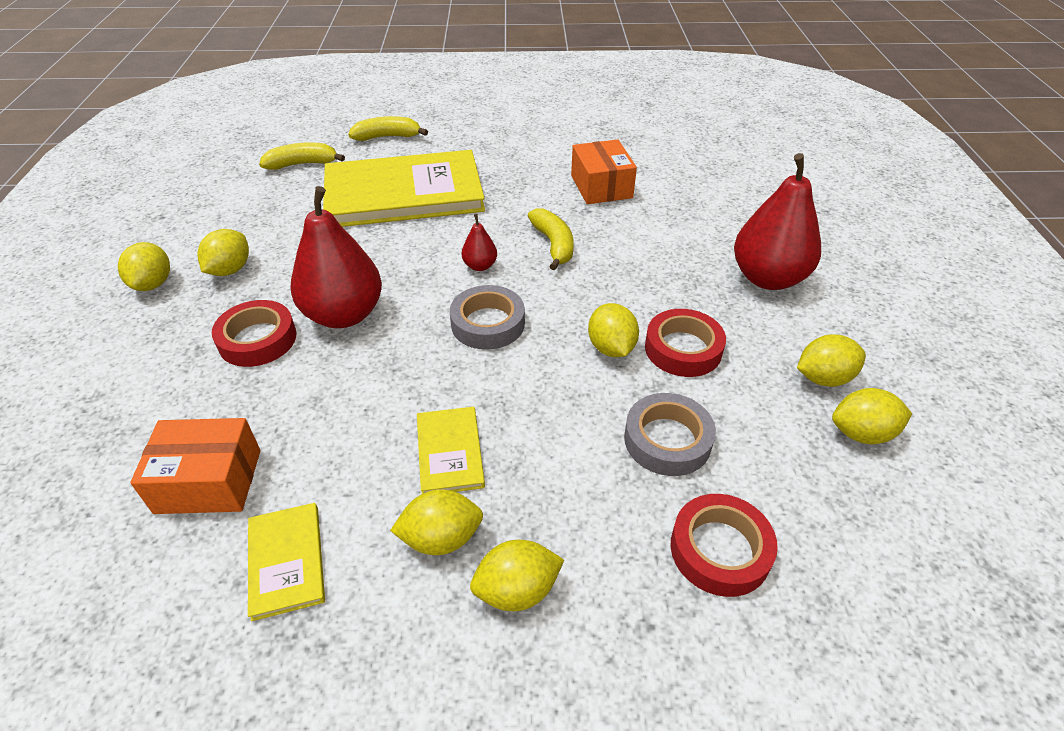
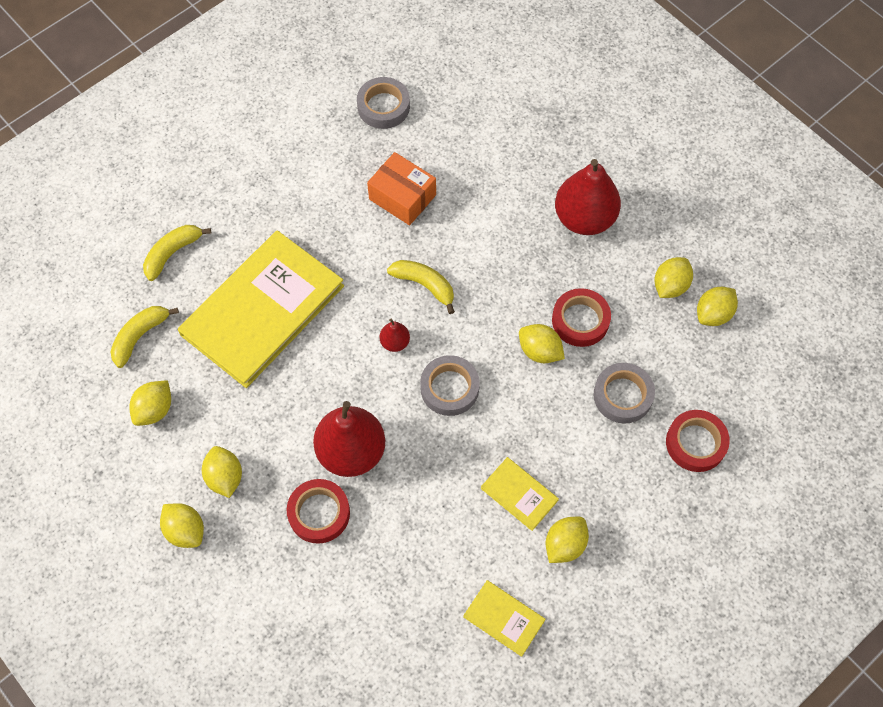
camera: 40 degrees left, 20 degrees up
orange box [130,418,260,514] -> none
yellow lemon [470,540,564,611] -> yellow lemon moved to [129,380,171,426]
none -> grey tape [357,77,410,129]

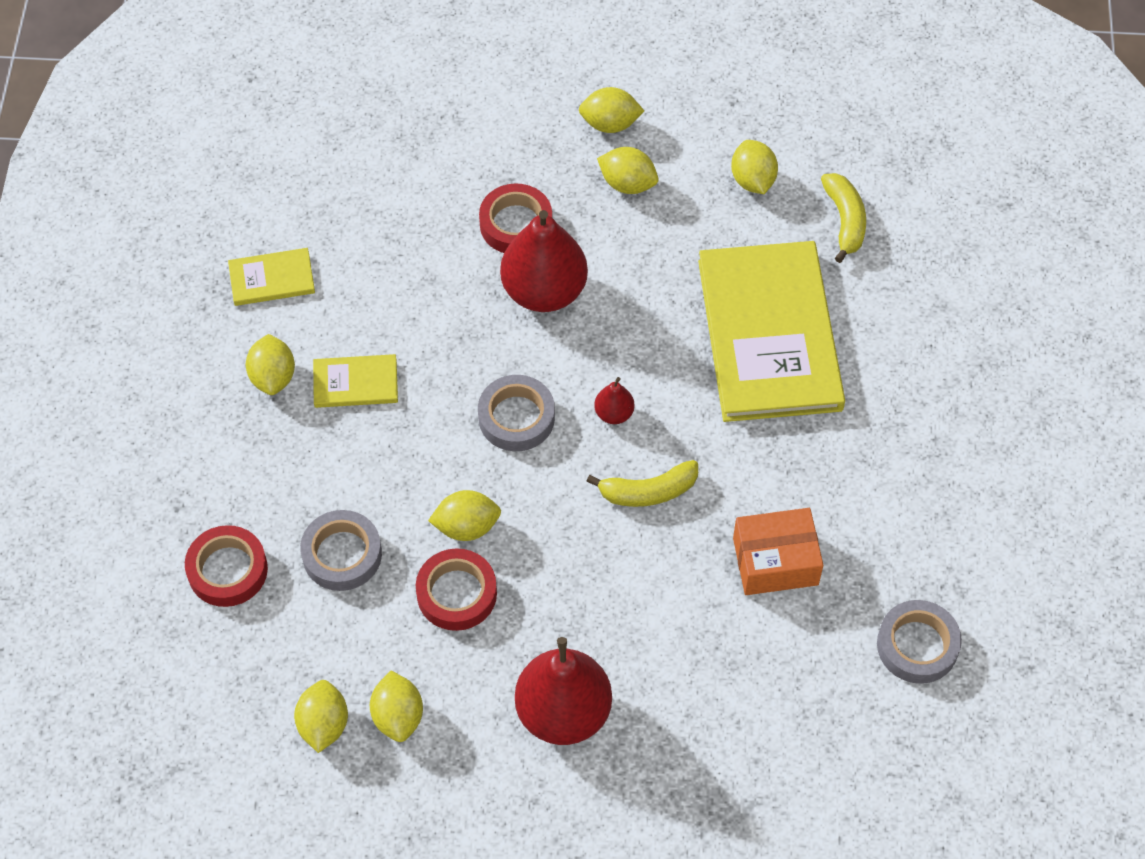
camera: 135 degrees right, 5 degrees down
yellow banana [143,225,211,281] -> none

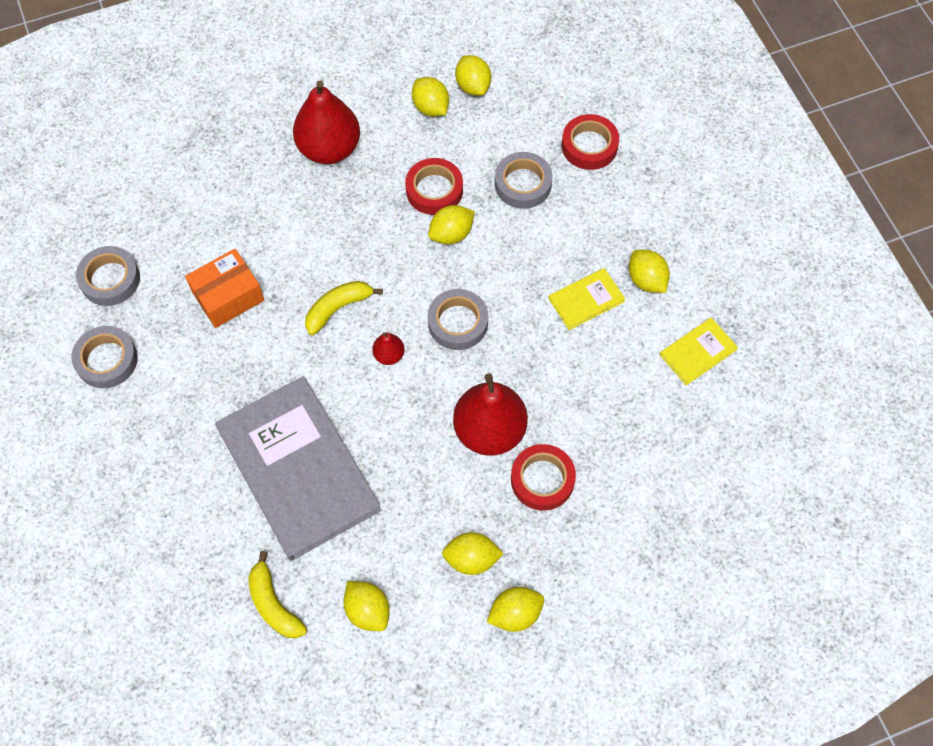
camera: 155 degrees right, 5 degrees up
yellow book [698,241,845,422] -> grey book [215,376,381,561]
none -> grey tape [71,326,138,388]

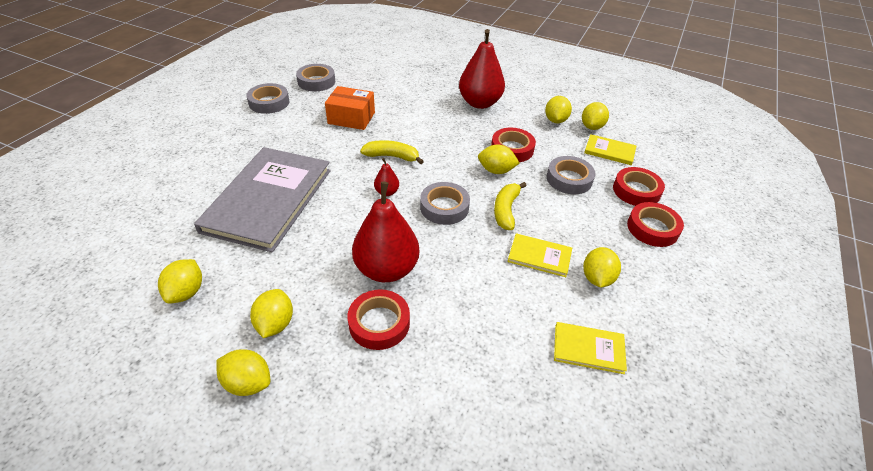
camera: 45 degrees right, 20 degrees down
yellow banana [248,551,307,638] -> yellow banana moved to [494,182,527,230]
yellow lemon [442,532,504,575] -> yellow lemon turned 45 degrees clockwise [250,289,293,338]
none -> yellow book [584,134,636,165]
none -> red tape [627,202,684,247]

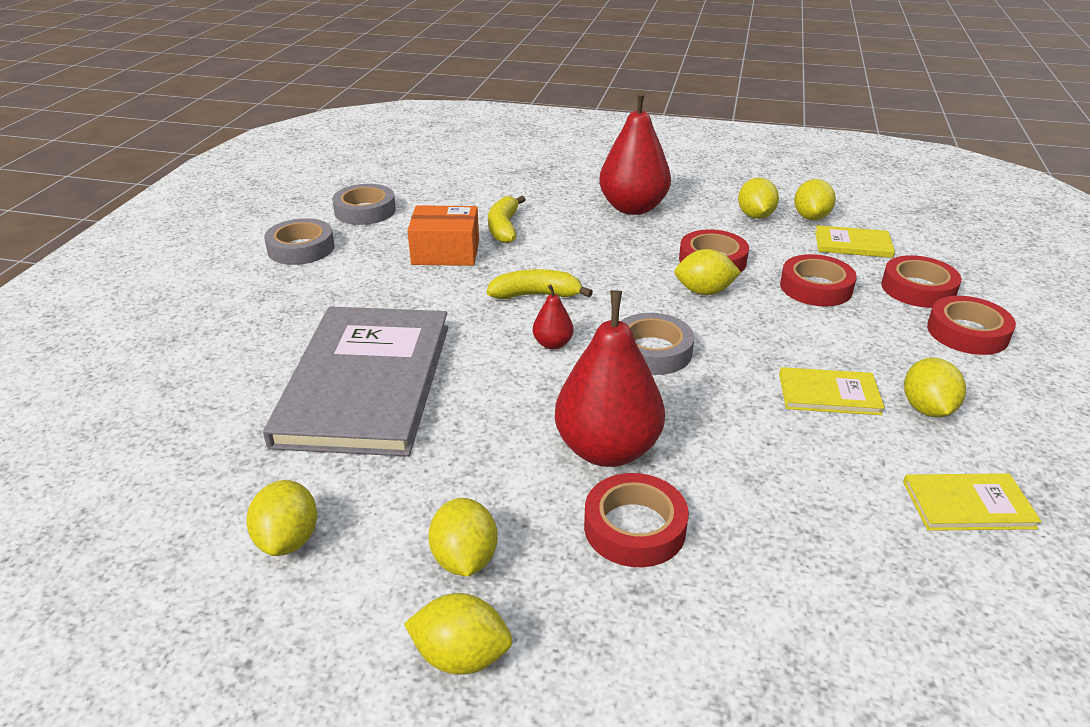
camera: 10 degrees left, 10 degrees down
yellow banana [494,182,527,230] -> yellow banana moved to [488,196,526,244]
grey tape [547,156,595,194] -> red tape [780,254,857,306]

